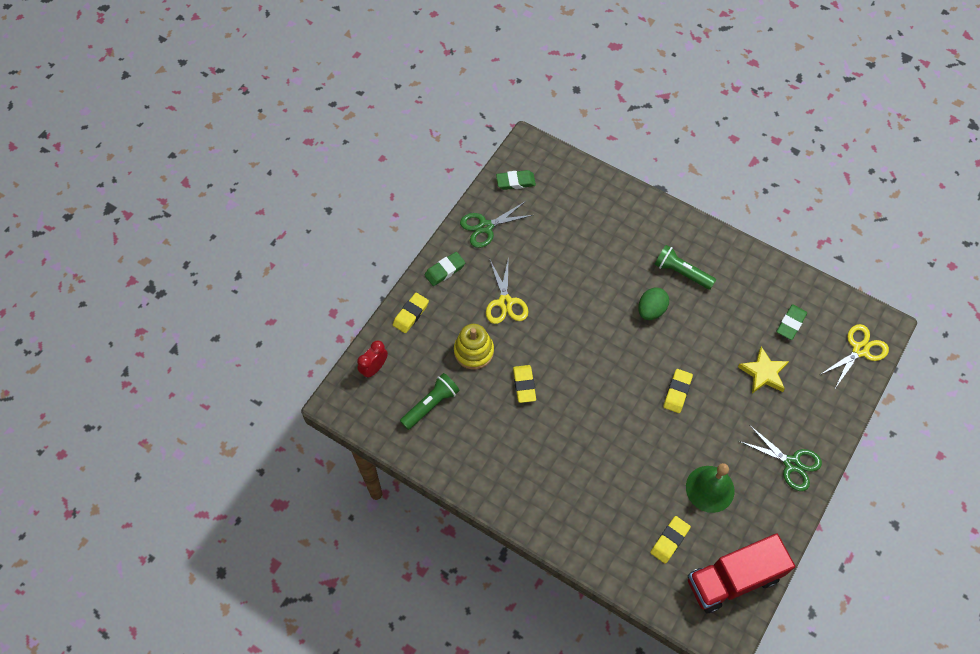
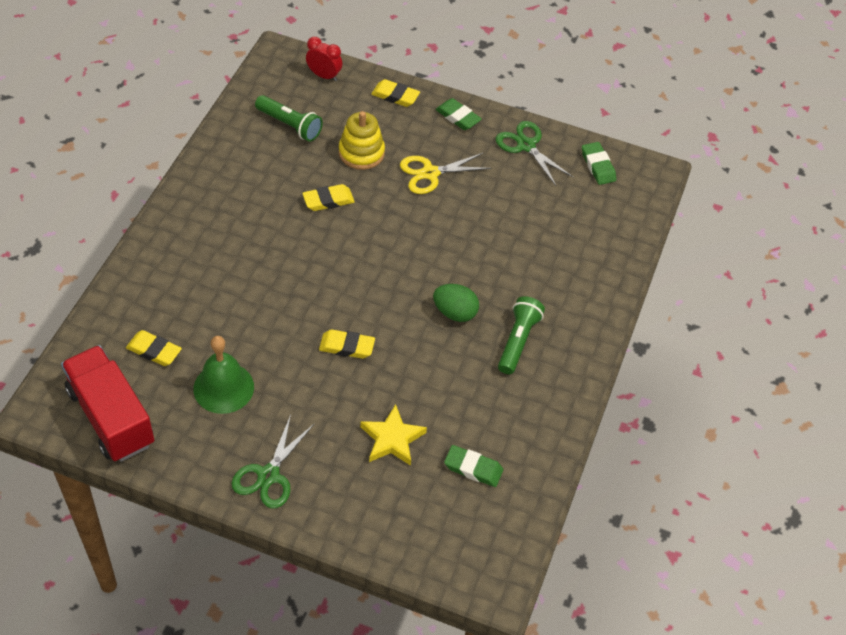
camera: 75 degrees right, 10 degrees down
yellow scissors [820,324,889,388] -> none

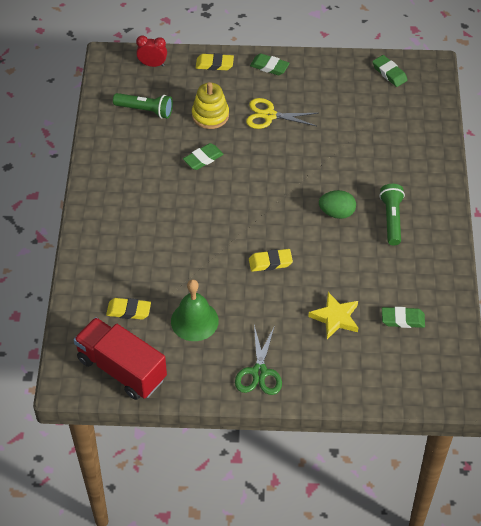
camera: 15 degrees left, 0 degrees up
yellow eraser [302,184,355,211] -> green eraser [183,143,224,170]
yellow scissors [400,153,492,194] -> yellow scissors turned 45 degrees clockwise [246,98,319,129]
green scissors [496,121,573,186] -> none

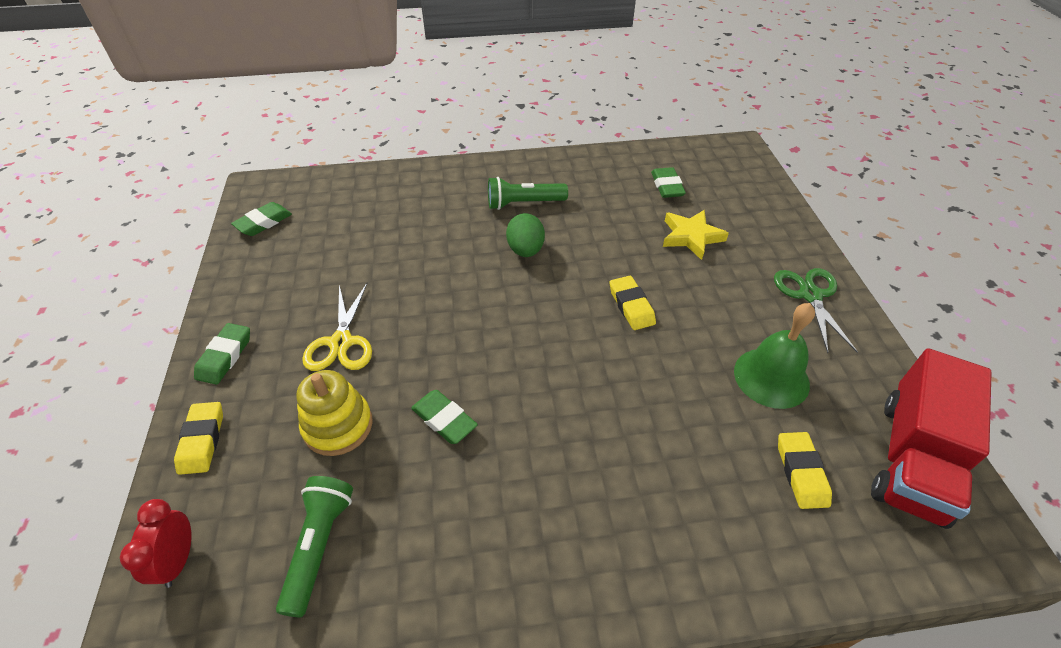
camera: 100 degrees left, 5 degrees down
green scissors [235,325,282,395] -> green scissors turned 90 degrees counterclockwise [774,268,858,353]

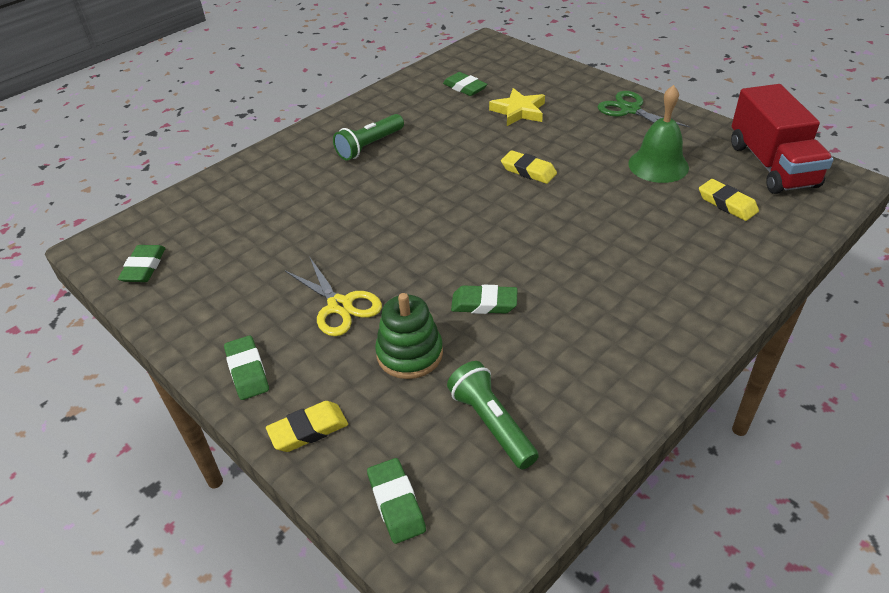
camera: 35 degrees left, 5 degrees down
red clock [120,499,191,588] -> green eraser [367,458,426,544]
yellow eraser [174,402,223,475] -> yellow eraser turned 75 degrees counterclockwise [266,401,348,452]
yellow stacking toy [296,370,373,456] -> green stacking toy [375,293,443,379]
green egg [506,213,545,257] -> none

